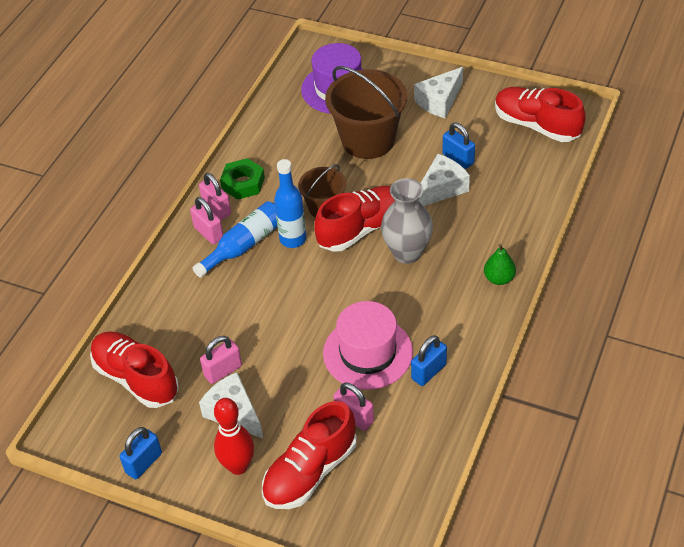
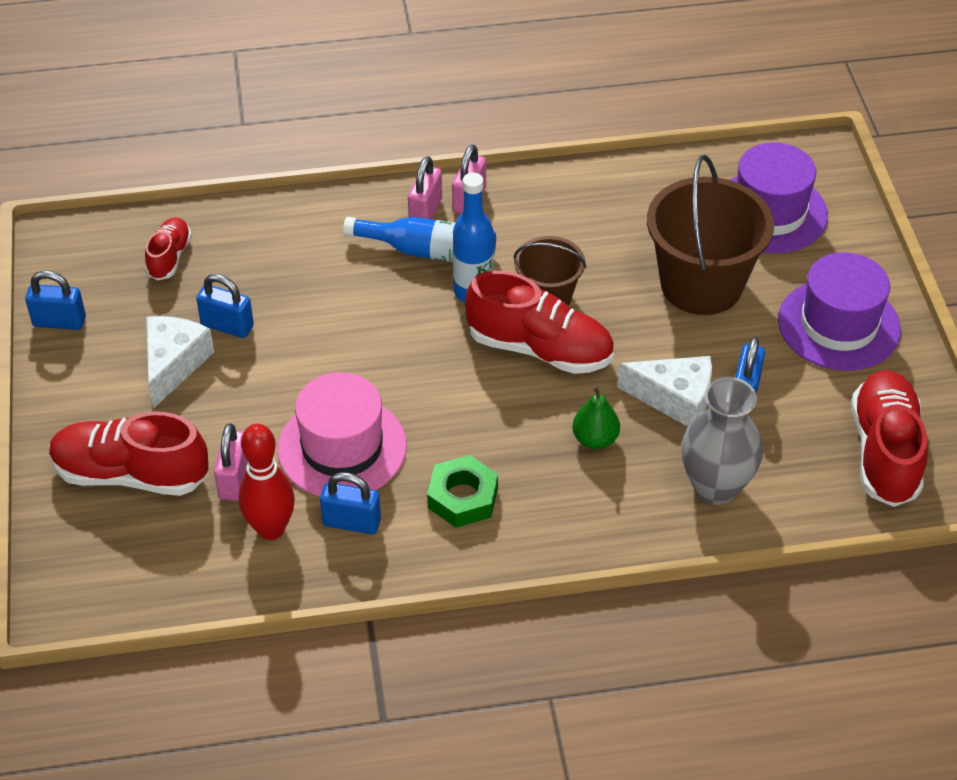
camera: 55 degrees right, 0 degrees up
red shoe [90,331,179,408] -> red shoe [145,217,192,281], size x0.55
pink padlock [200,336,242,384] -> blue padlock [196,274,254,338]
red bowling pin [214,398,254,475] -> red bowling pin moved to [239,424,295,540]
green nut [220,158,265,200] -> green nut moved to [427,455,498,528]
grey vase [381,178,433,264] -> grey vase moved to [681,377,763,505]
white cheese [414,67,463,119] -> purple hat [778,252,901,371]
green pear [484,244,516,285] -> green pear moved to [572,385,620,449]

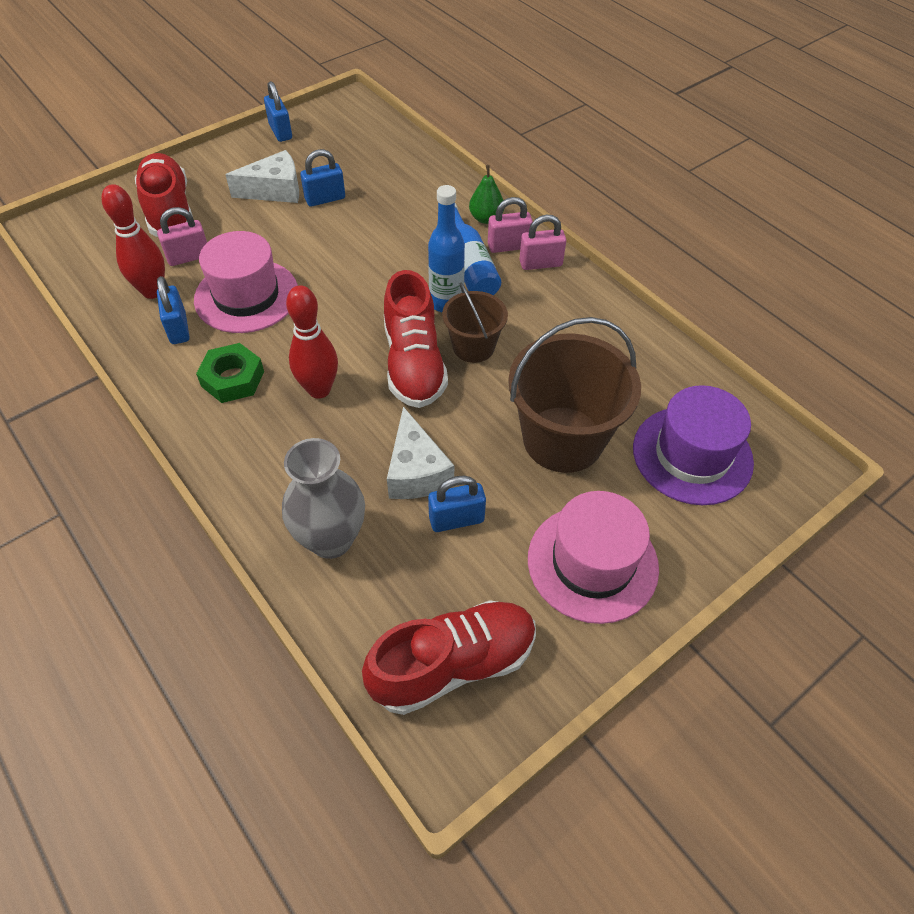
camera: 60 degrees right, 5 degrees up
red shoe [145,217,192,281] -> none
blue padlock [196,274,254,338] -> blue padlock turned 75 degrees clockwise [300,149,345,207]
green pear [572,385,620,449] -> green pear moved to [469,165,504,224]
purple hat [778,252,901,371] -> pink hat [528,491,659,624]
none -> red bowling pin [286,285,338,399]

